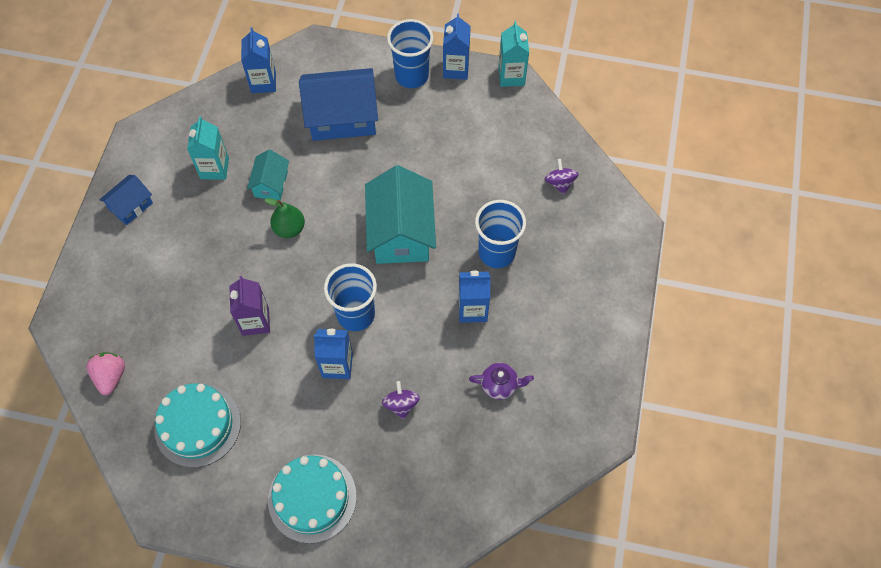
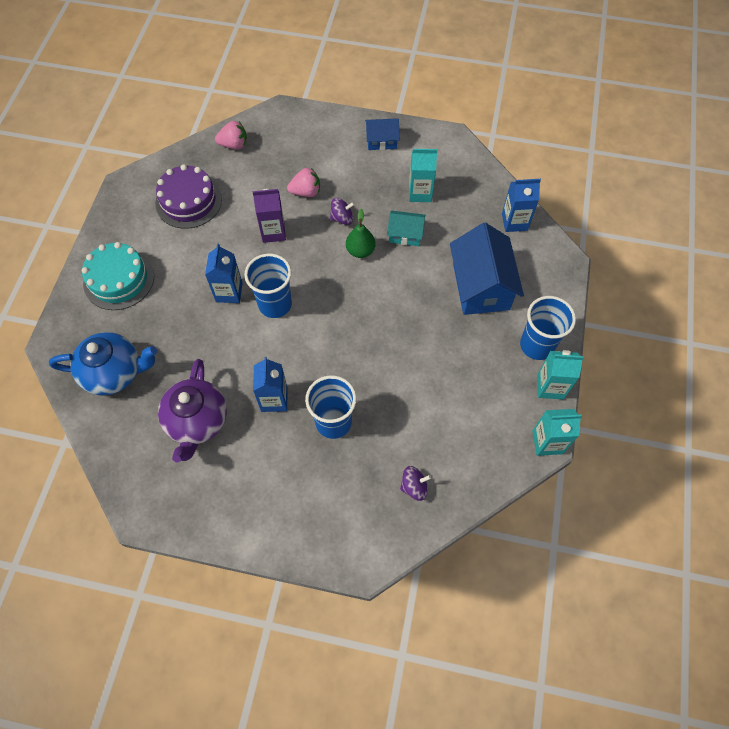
camera: 90 degrees right, 0 degrees up
blue house [99,175,153,225] -> blue house turned 45 degrees counterclockwise [365,119,399,150]
turquoise cake [154,383,241,468] -> purple cake [155,164,222,229]
turquoise house [365,165,436,264] -> none
purple spinning top [382,381,420,419] -> purple spinning top moved to [330,198,355,225]
blue carton [443,13,471,80] -> turquoise carton [537,350,584,400]
purple teapot [469,363,534,400] -> purple teapot [158,359,227,462], size x1.93
none -> blue teapot [49,332,157,396]
none -> pink strawberry [287,168,320,197]

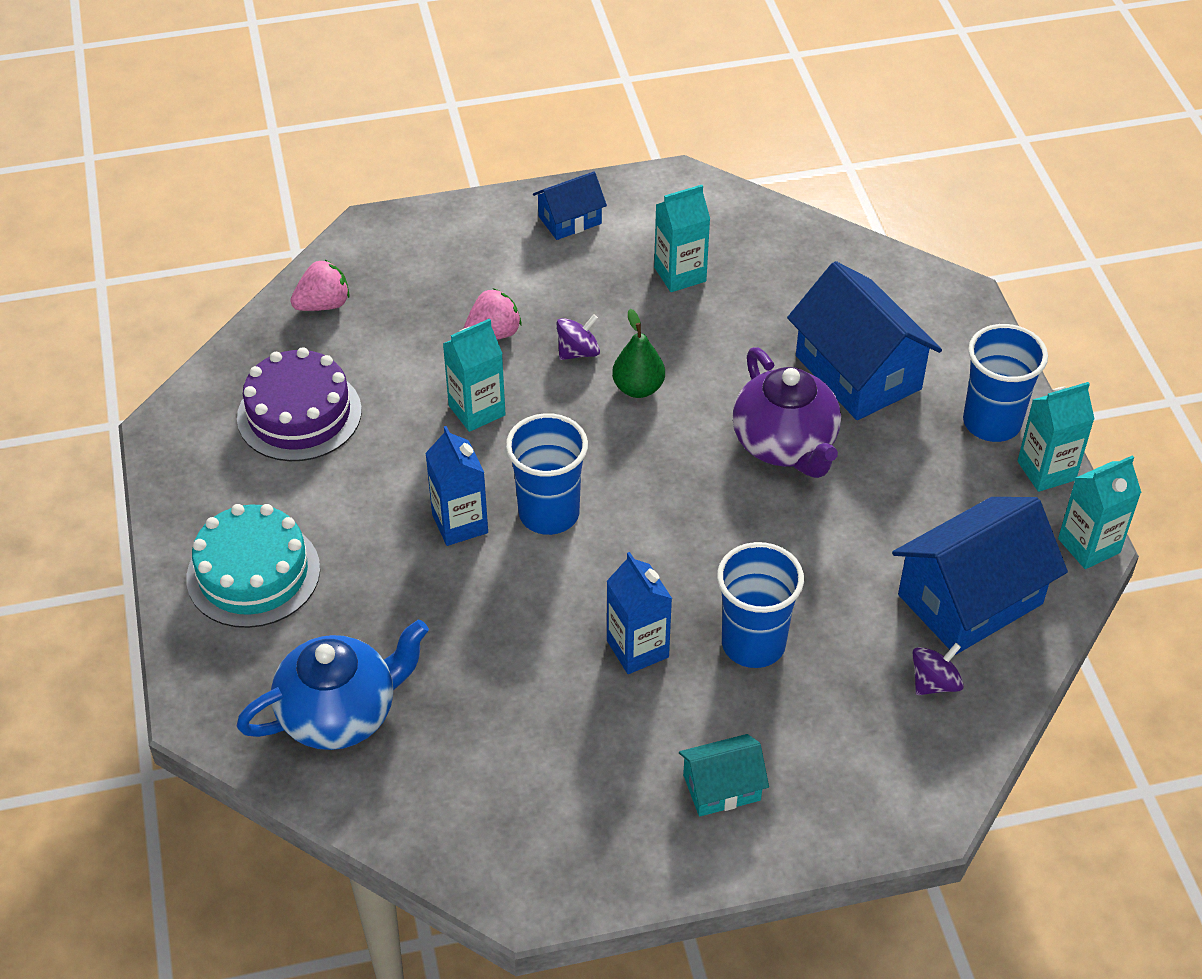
camera: 25 degrees left, 15 degrees down
purple teapot [158,359,227,462] -> purple teapot moved to [732,347,841,478]
purple carton [253,189,286,243] -> turquoise carton [443,318,506,432]
turquoise house [387,211,425,246] -> turquoise house moved to [679,734,769,817]
blue carton [502,179,541,232] -> none
none -> blue house [892,497,1068,655]

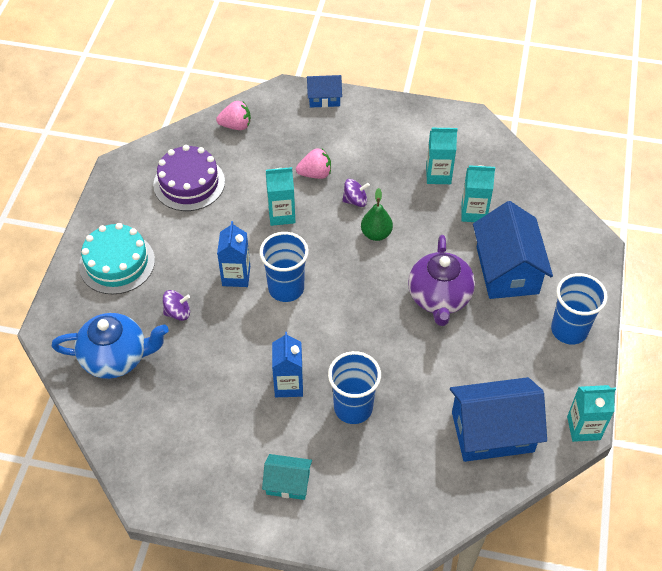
camera: 25 degrees right, 5 degrees up
blue house [533,171,607,240] -> blue house moved to [307,75,342,108]
purple spinning top [913,643,964,695] -> purple spinning top moved to [163,290,190,321]
turquoise carton [1018,382,1094,492] -> turquoise carton moved to [461,165,495,222]

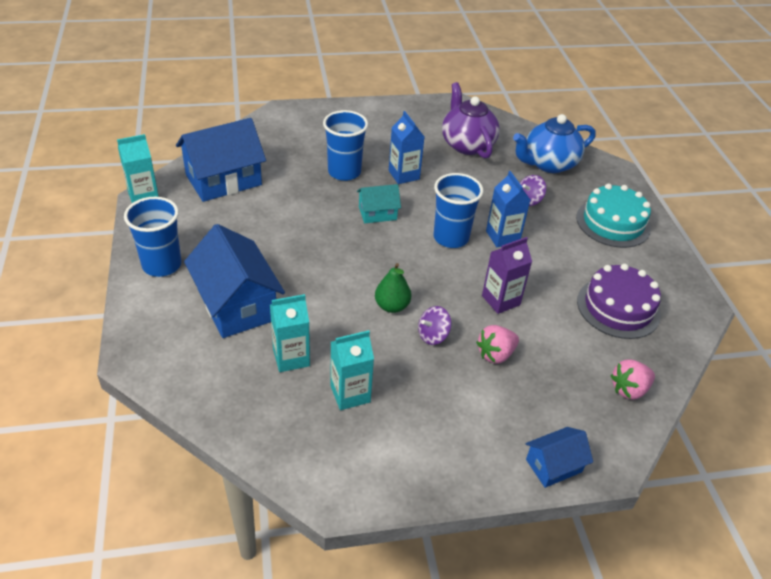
camera: 155 degrees right, 10 degrees down
turquoise house [262,454,312,500] -> turquoise house moved to [357,184,401,223]
turquoise carton [266,167,296,226] -> purple carton [482,237,532,314]
purple teapot [408,235,475,326] -> purple teapot moved to [442,82,500,158]

